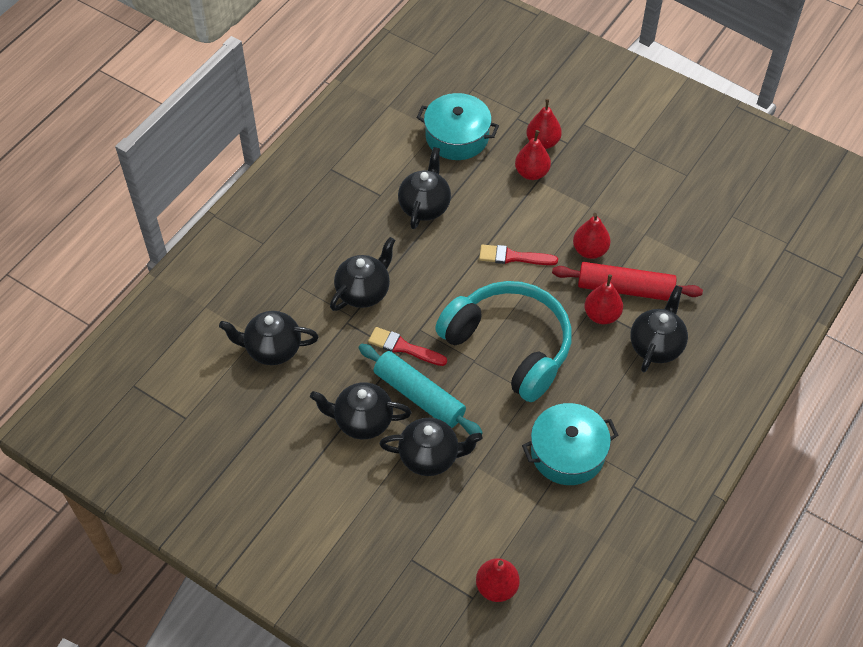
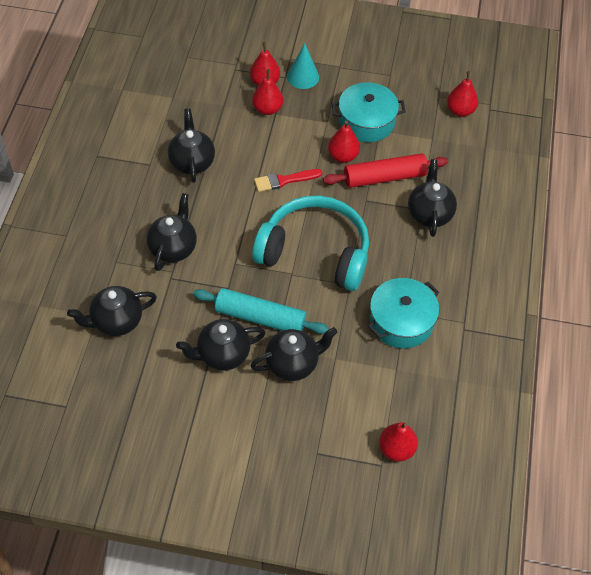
camera: 25 degrees left, 0 degrees up
red brush [368,327,447,366] -> none
turquoise pot [417,93,499,160] -> turquoise pot moved to [332,82,406,142]
red pear [584,274,623,324] -> red pear moved to [447,71,478,117]
none -> turquoise cone [287,43,319,89]

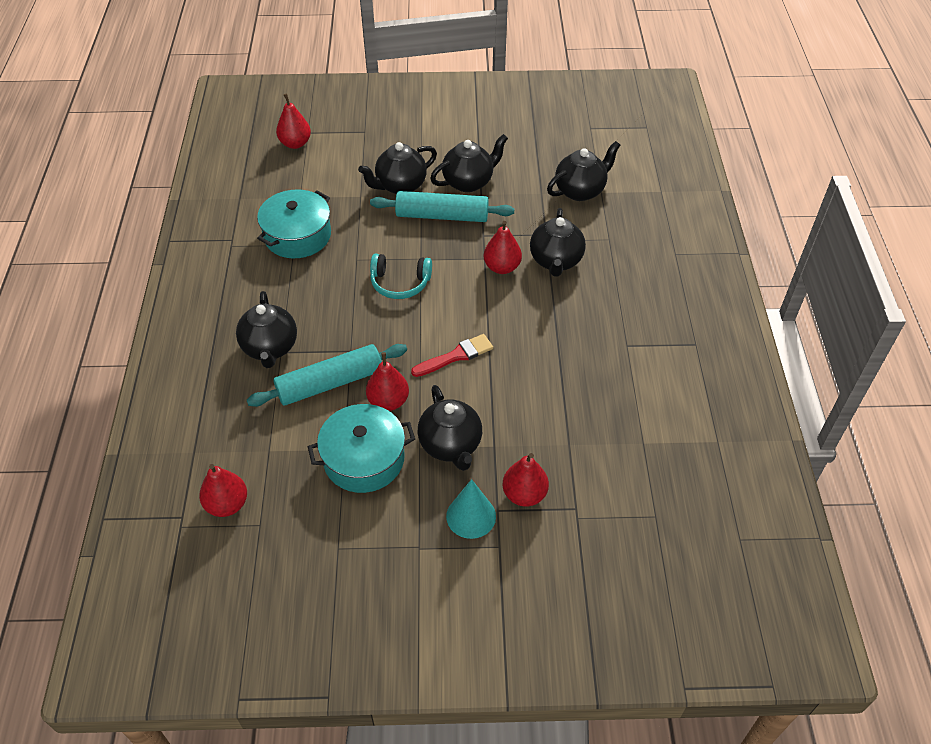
camera: 170 degrees right, 5 degrees down
black teapot [168,108,215,183] -> black teapot moved to [418,385,482,471]
red pear [252,69,283,115] -> red pear moved to [484,221,522,274]
turquoise headphones [252,195,369,291] -> turquoise headphones [370,254,432,299], size x0.49
red rolling pin [323,153,448,188] -> turquoise rolling pin [247,344,407,407]

